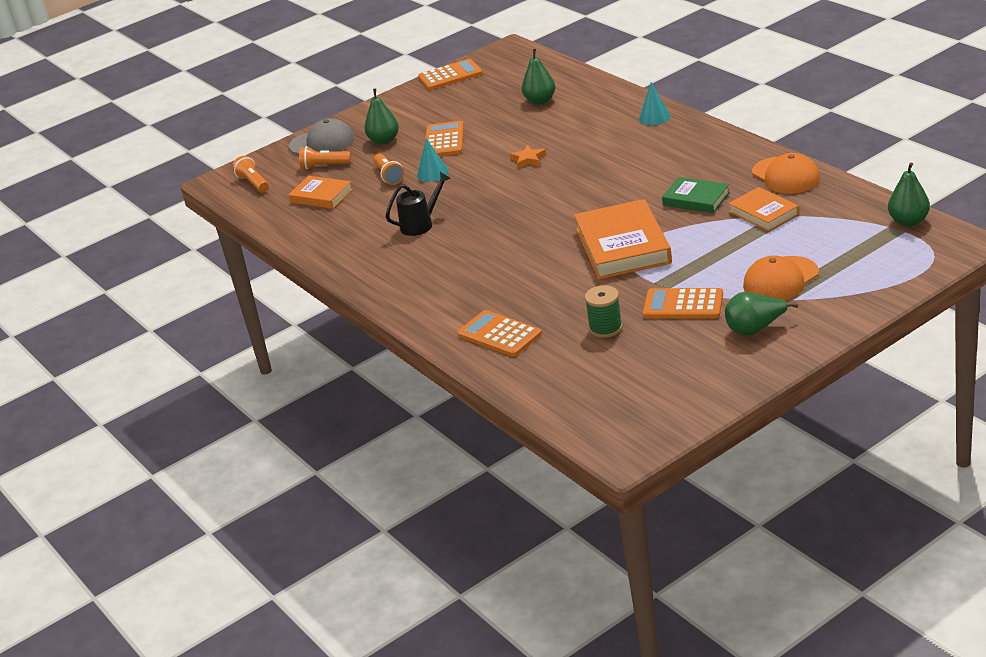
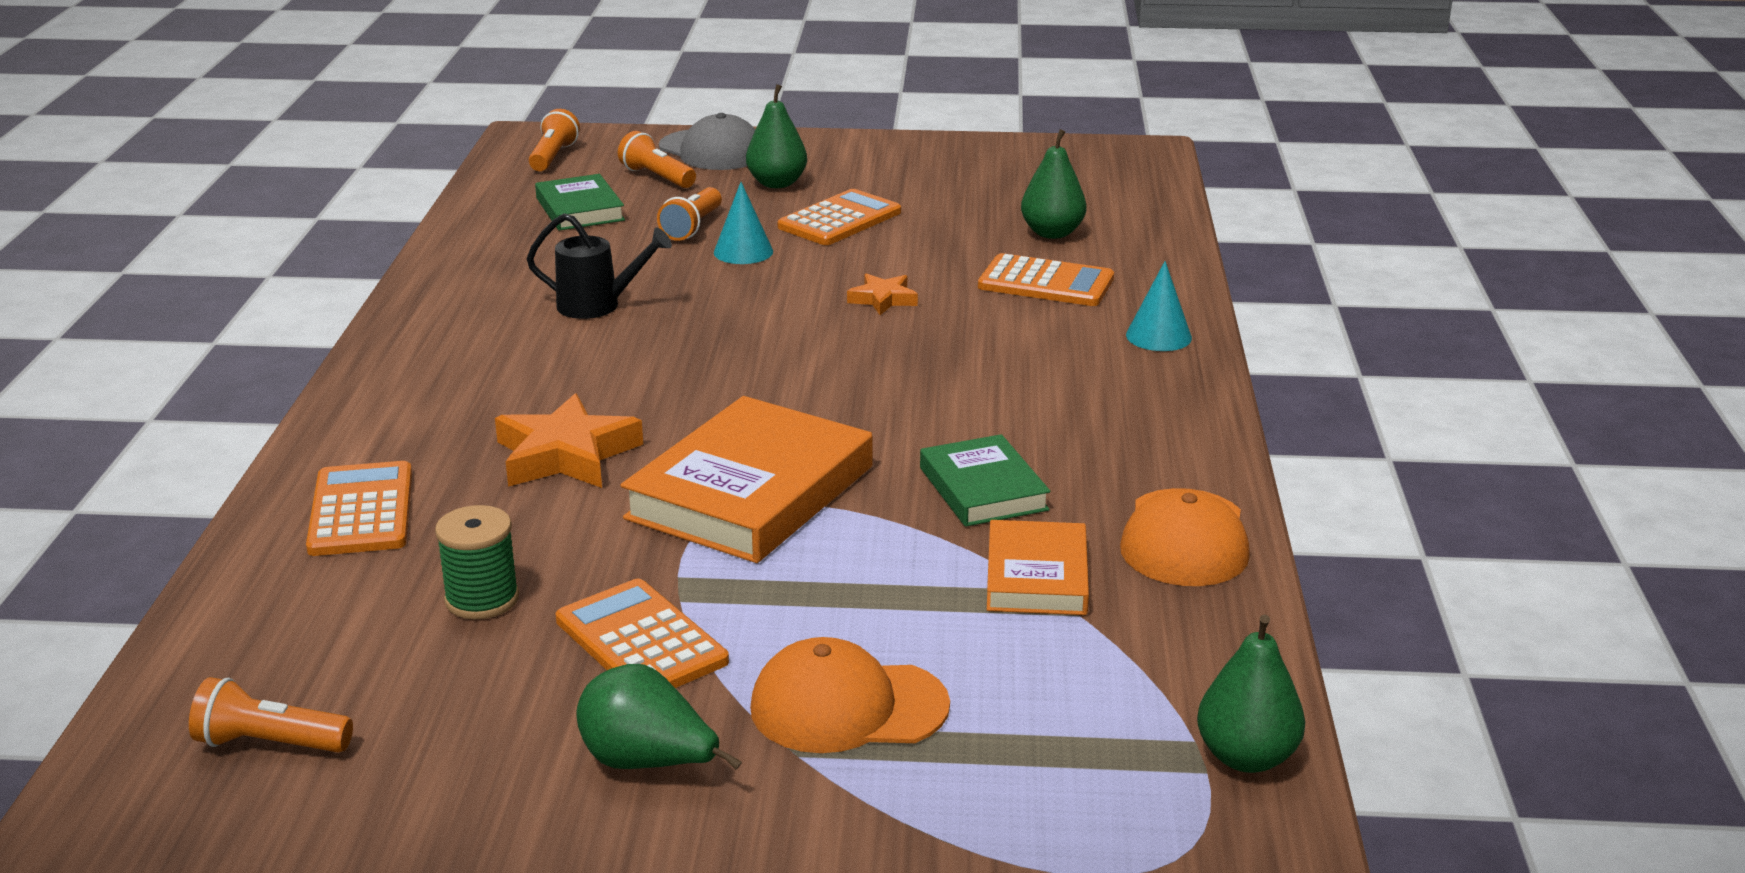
camera: 35 degrees right, 5 degrees down
orange book [288,176,353,209] -> green book [535,174,625,231]
orange calculator [418,59,482,90] -> orange calculator moved to [978,253,1114,306]
none -> orange flashlight [189,677,353,753]
none -> orange star [495,393,643,488]

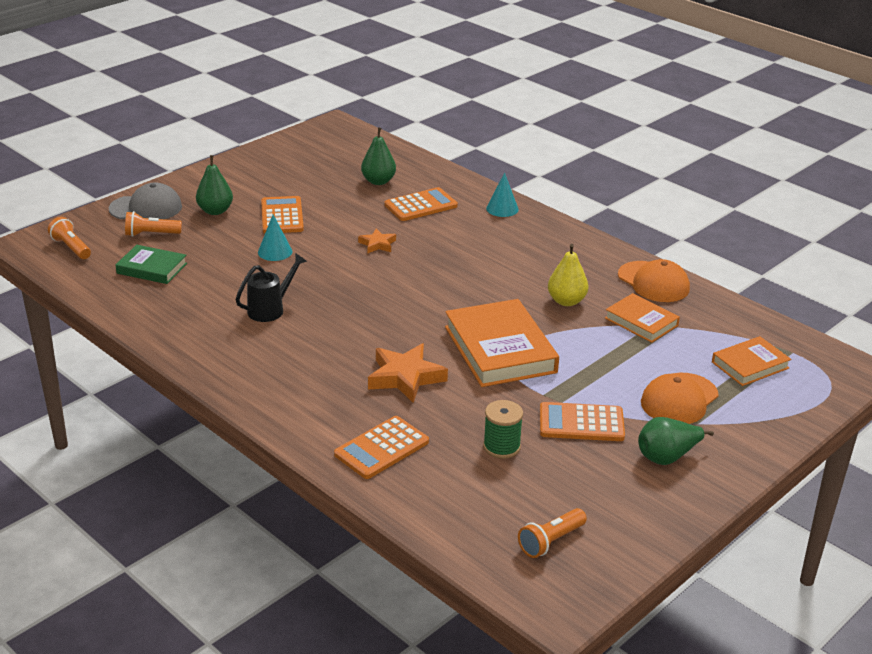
camera: 50 degrees left, 5 degrees up
orange calculator [306,461,412,556] -> orange calculator turned 75 degrees counterclockwise [334,416,429,479]
orange flashlight [657,187,722,241] -> none
green book [920,434,1051,527] -> yellow pear [548,244,589,306]
green pear [1197,614,1305,773] -> none
none -> orange book [712,336,791,386]

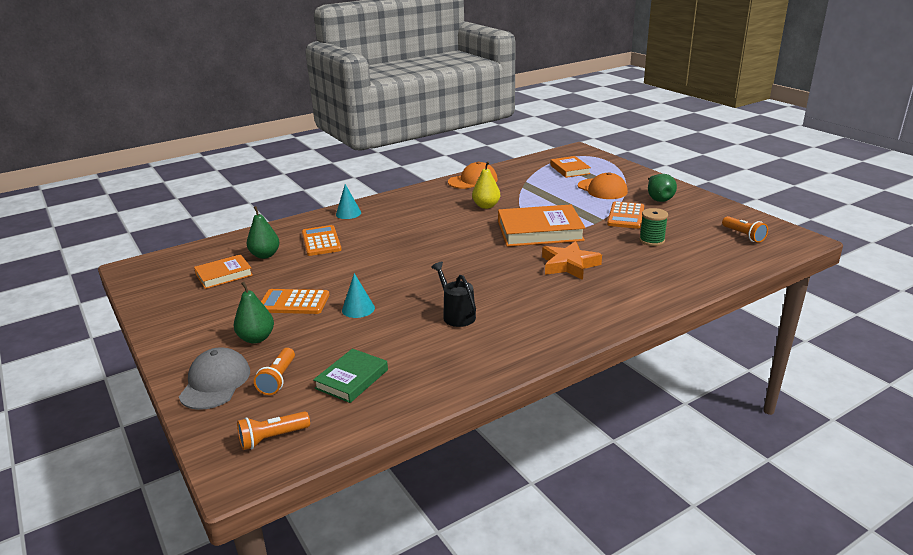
camera: 75 degrees left, 5 degrees down
orange calculator [334,416,429,479] -> none
orange star [358,229,396,253] -> none
orange book [605,293,680,343] -> orange book moved to [194,254,253,289]

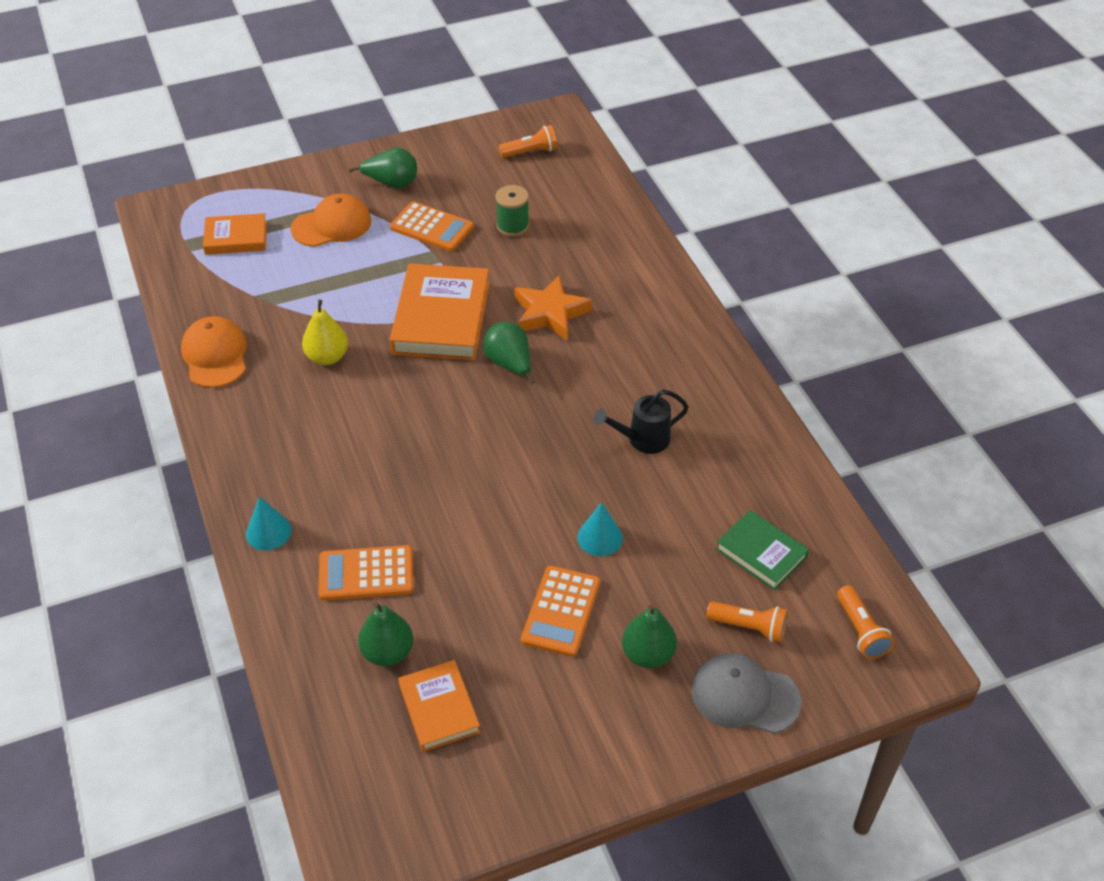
camera: 80 degrees left, 20 degrees up
none -> green pear [483,322,534,384]

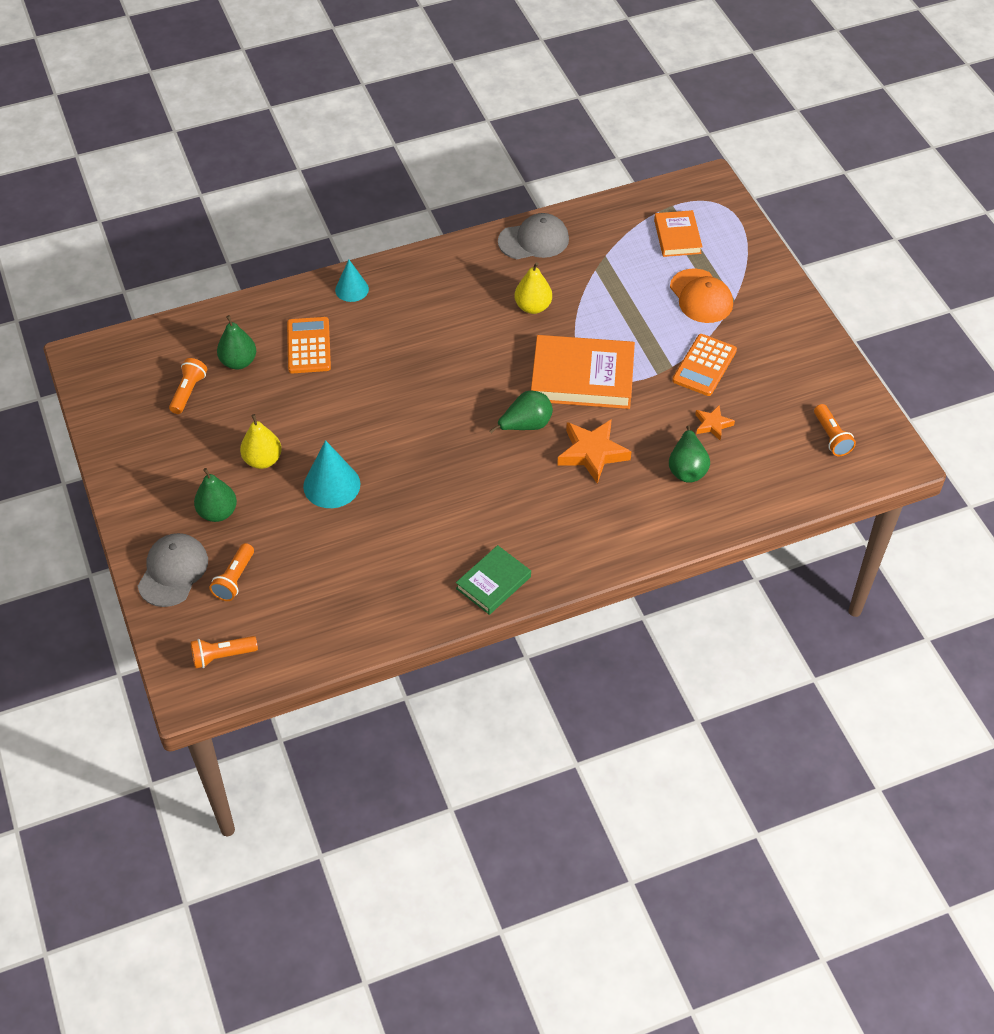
camera: 90 degrees right, 5 degrees up
orange cap [181,316,247,388] -> grey cap [498,213,569,259]
green pear [349,148,417,189] -> green pear moved to [669,425,710,483]
orange book [398,660,480,752] -> orange flashlight [169,358,207,414]
green spool [495,185,529,237] -> orange star [695,406,735,441]
orange calculator [521,566,600,657] -> yellow pear [240,414,282,469]
turquoise cone [577,502,623,556] -> turquoise cone [303,440,360,508], size x1.54
black watering can [594,389,688,454] -> none
green book [716,510,809,590] -> green book moved to [456,545,531,615]

